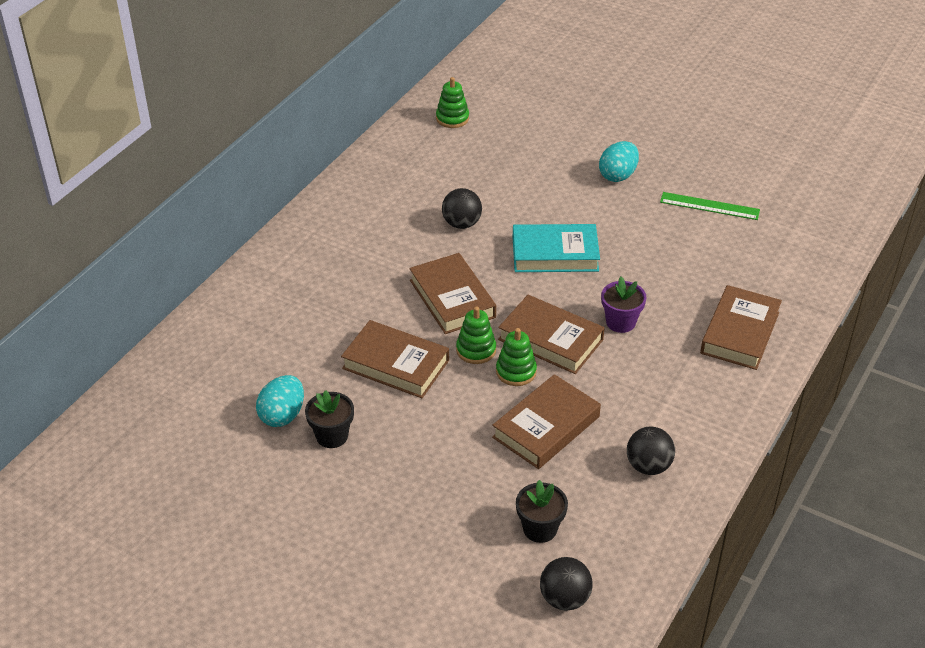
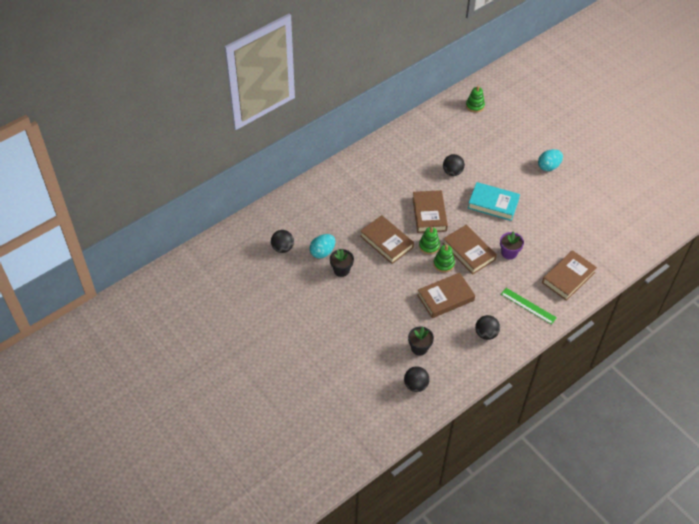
camera: 20 degrees right, 10 degrees up
green ruler [660,192,760,220] -> green ruler moved to [501,288,557,325]
none -> black ball [271,230,294,253]

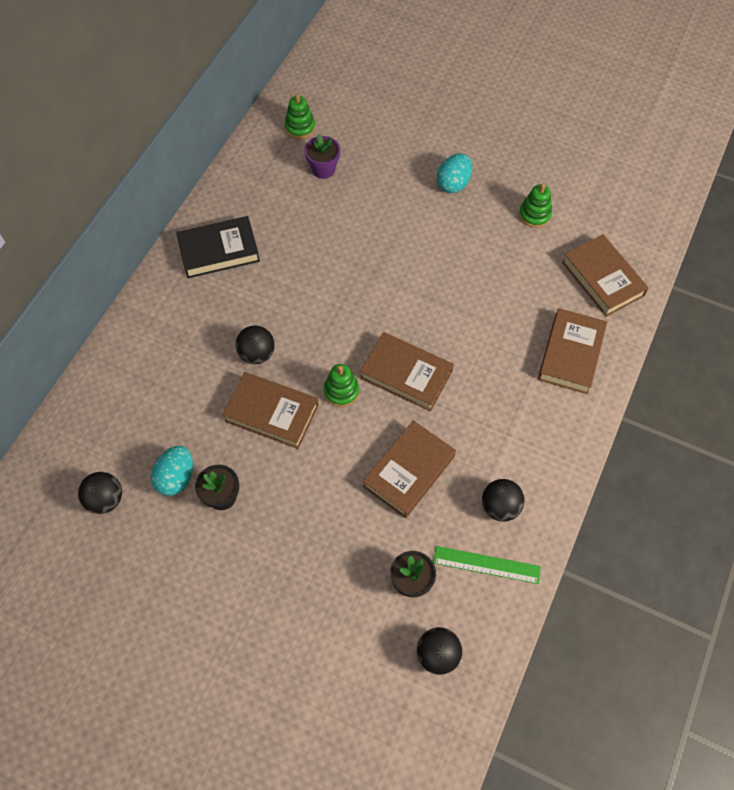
camera: 25 degrees left, 10 degrees up
brown book [412,190,448,233] -> brown book moved to [562,235,649,317]
green stacking toy [433,245,455,272] -> green stacking toy moved to [519,183,552,228]
black ball [443,154,465,176] -> black ball moved to [236,325,275,364]
turquoise book [468,182,520,221] -> none
purple flower pot [500,231,524,260] -> purple flower pot moved to [304,134,340,179]
green ruler [501,288,557,325] -> green ruler moved to [433,546,541,584]
none -> black book [176,216,260,278]

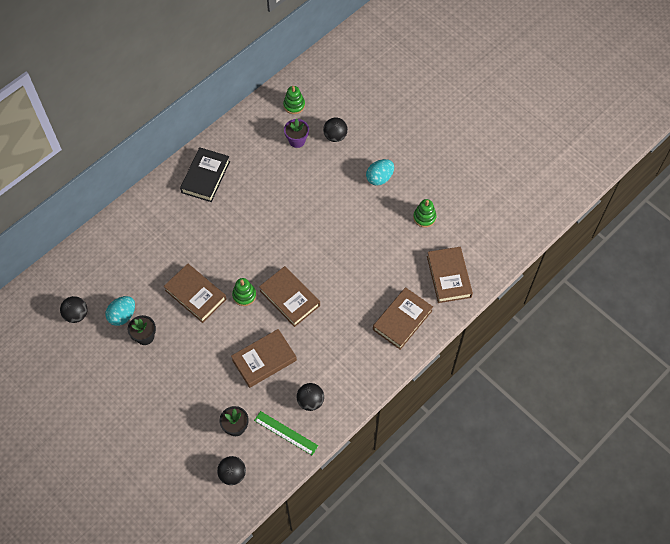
camera: 20 degrees right, 0 degrees up
black book [176,216,260,278] -> black book turned 75 degrees counterclockwise [180,147,230,202]
black ball [236,325,275,364] -> black ball moved to [323,118,348,142]

